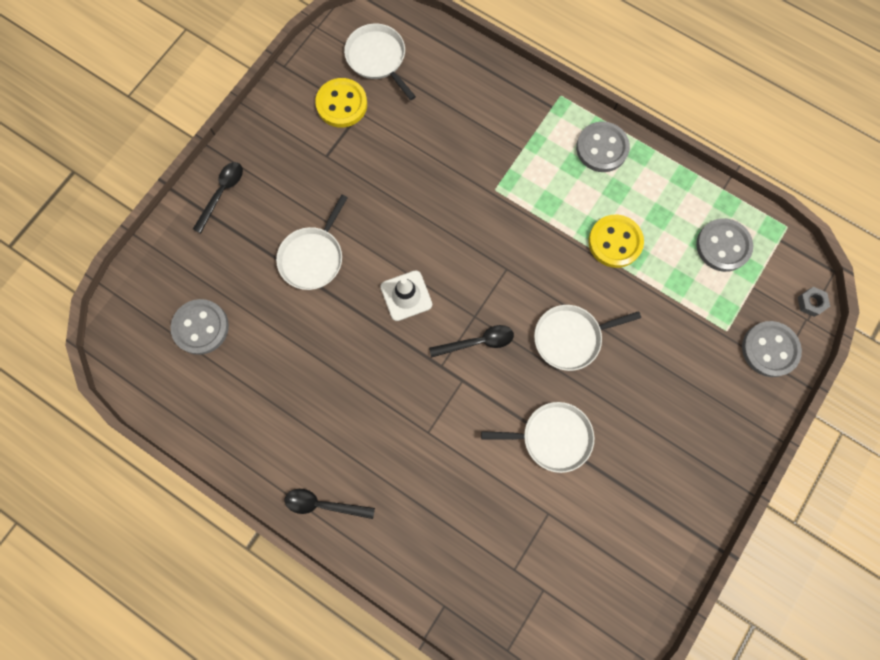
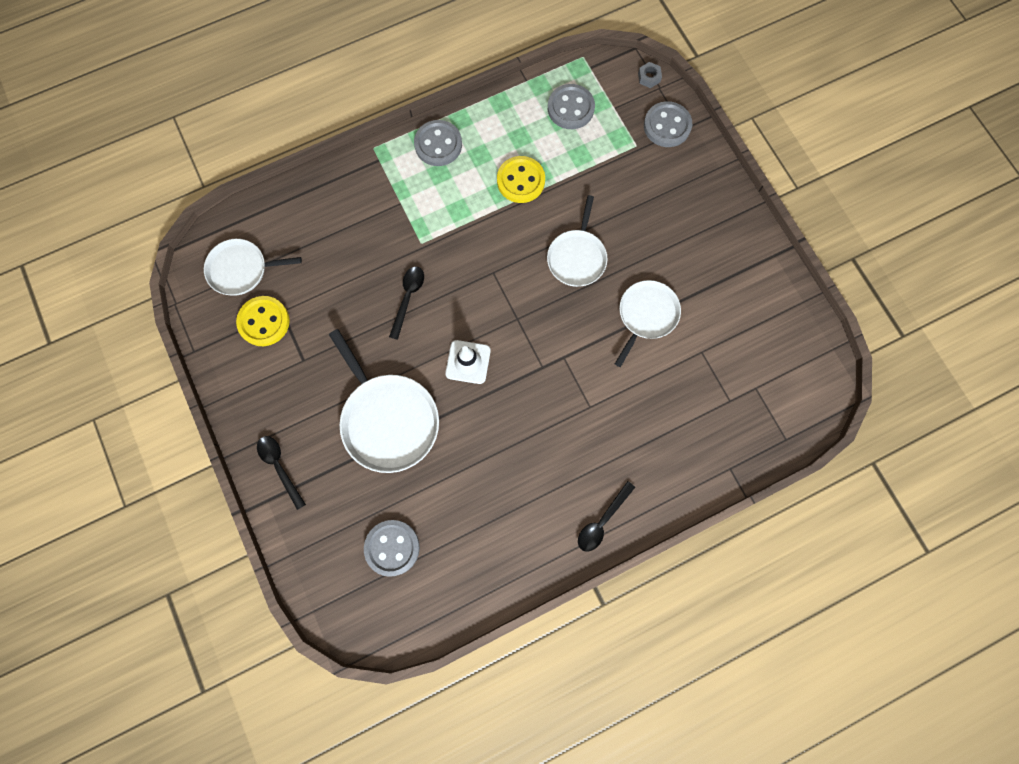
camera: 60 degrees left, 0 degrees up
white pan [276,195,348,290] -> white pan [329,329,439,473], size x1.54
black spoon [429,325,514,358] -> black spoon moved to [389,267,424,340]

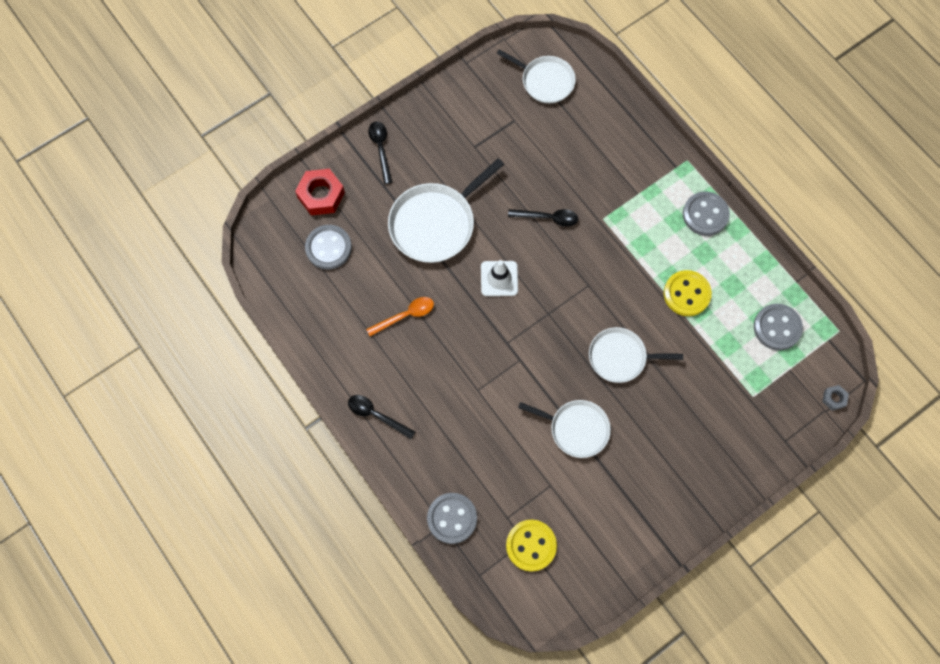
camera: 80 degrees right, 5 degrees down
white pan [204,239,302,295] -> white pan turned 135 degrees clockwise [496,49,576,103]
yellow button [236,296,290,346] -> yellow button moved to [506,520,557,572]
black spoon [257,436,306,510] -> black spoon turned 60 degrees counterclockwise [368,121,392,184]
grey button [644,101,692,147] -> grey button moved to [427,493,477,544]
none -> red nut [295,169,345,215]
none -> orange spoon [366,297,434,336]

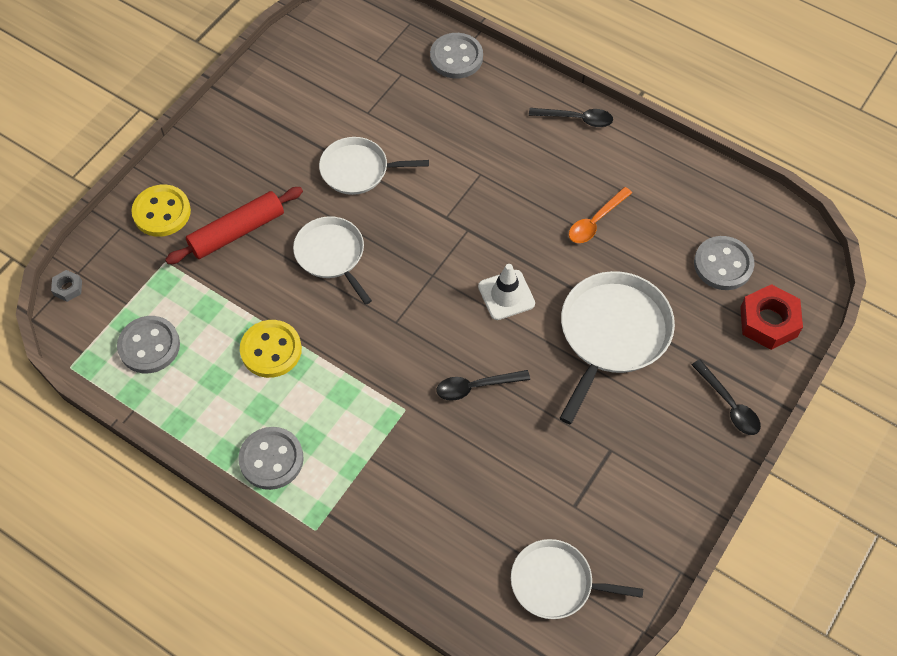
camera: 160 degrees right, 10 degrees down
yellow button [506,520,557,572] -> yellow button moved to [131,185,191,237]
white pan [589,327,683,383] -> white pan turned 105 degrees counterclockwise [293,216,372,305]
none -> red rolling pin [165,187,303,264]

